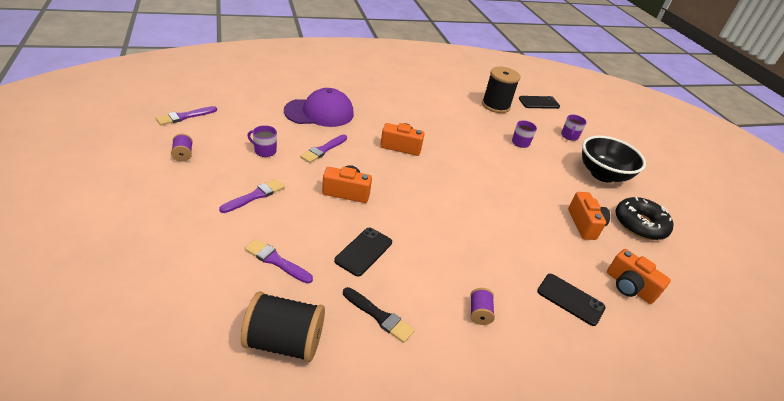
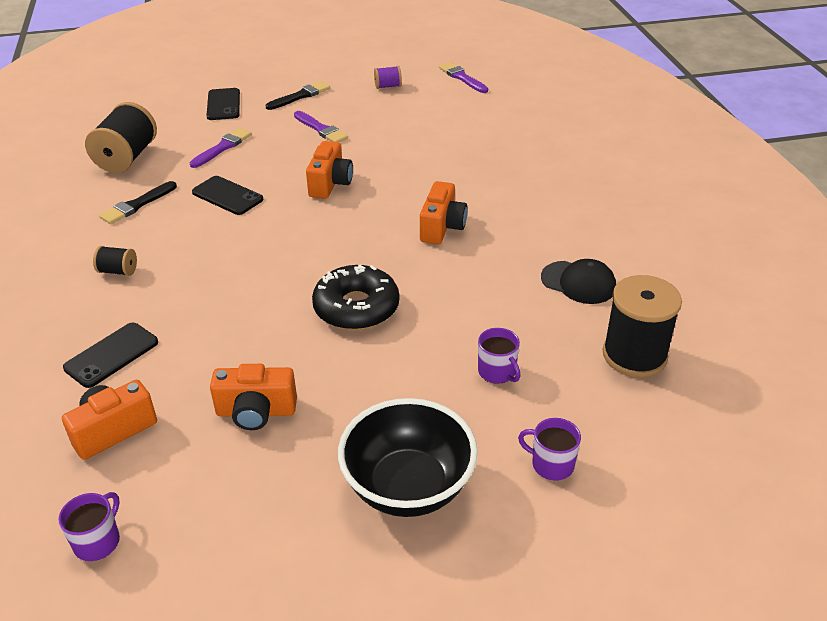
camera: 100 degrees right, 0 degrees up
purple mug [247,125,277,157] -> purple mug moved to [58,492,120,561]
purple cap [284,88,354,127] -> none
purple brush [300,135,347,163] -> none
purple spool [470,288,495,325] -> black spool [93,246,137,276]
black phone [519,96,560,109] -> black phone moved to [206,88,240,120]
black donut [616,197,674,240] -> black donut moved to [312,265,399,330]
none -> black brush [266,81,330,110]
none -> black cap [541,259,616,304]

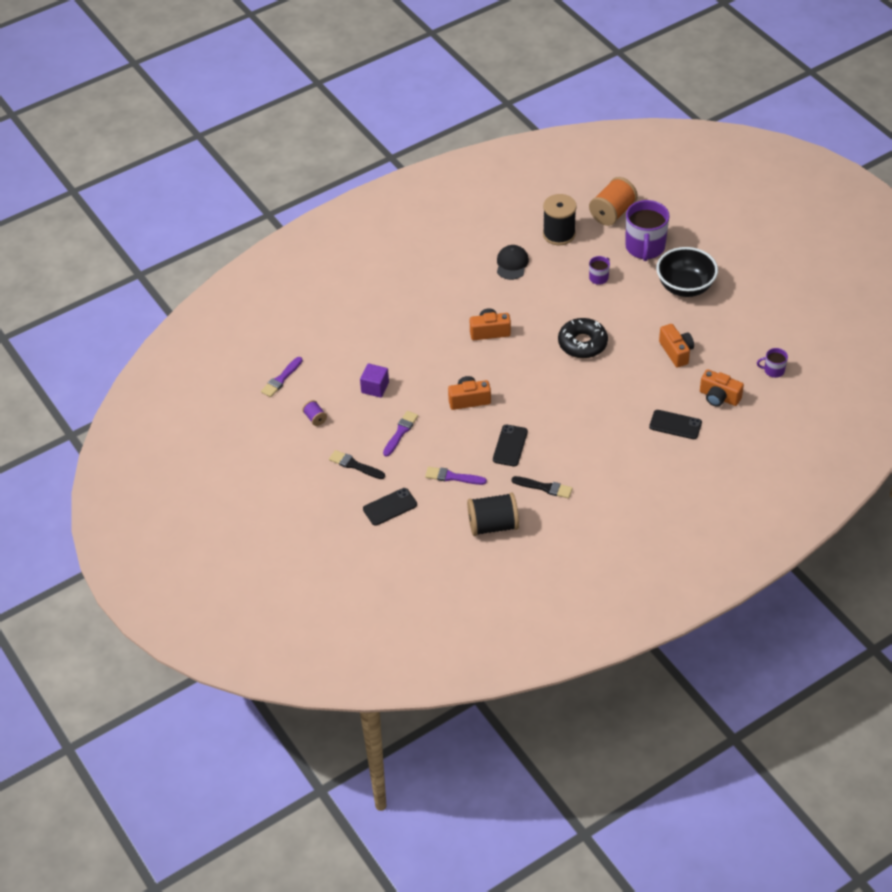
camera: 110 degrees left, 10 degrees up
black spool [93,246,137,276] -> none
purple mug [518,418,581,481] -> purple mug [625,200,669,261], size x2.09
none -> purple cube [360,363,389,398]
none -> orange spool [589,177,638,226]

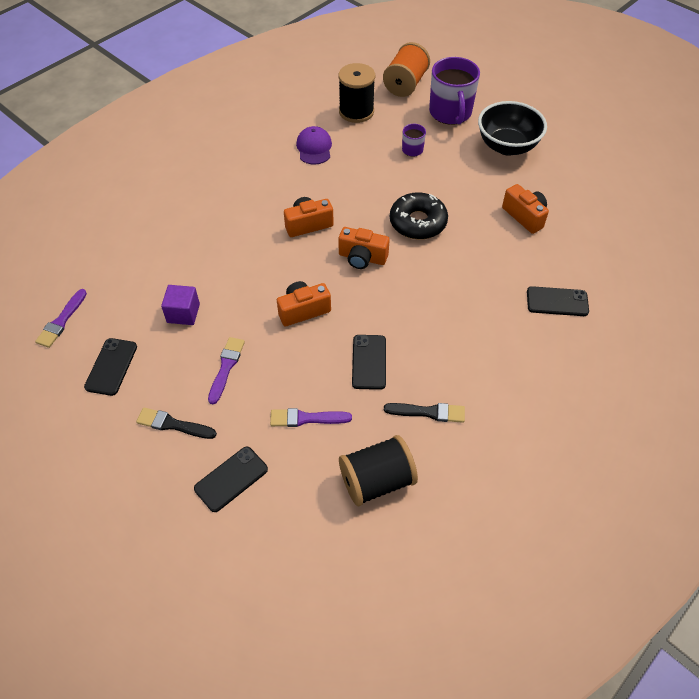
camera: 15 degrees left, 5 degrees up
purple spool [302,400,327,426] -> black phone [84,338,137,396]
black cap [497,245,529,280] -> purple cap [296,126,332,165]
orange camera [700,369,744,407] -> orange camera moved to [338,227,390,269]
purple mug [757,348,788,378] -> none

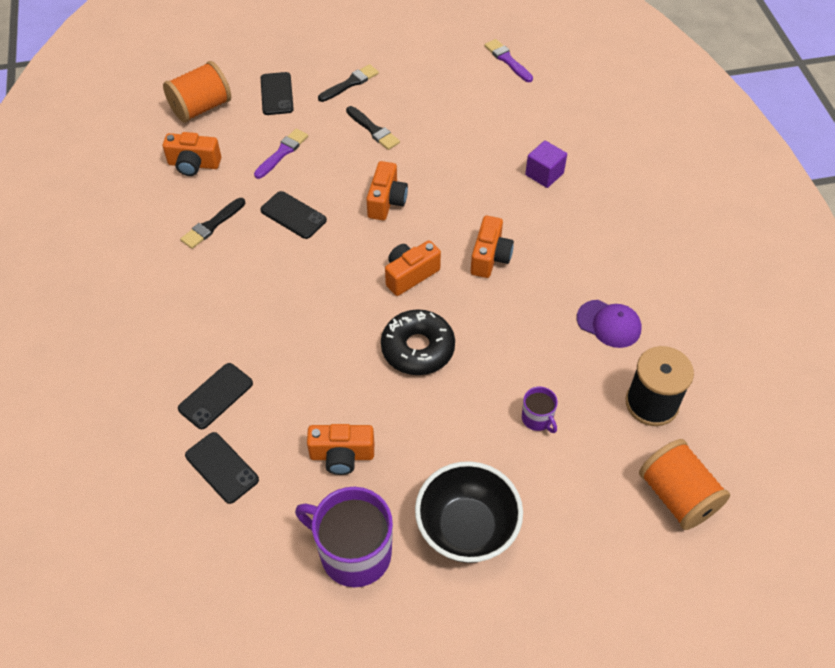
camera: 125 degrees right, 0 degrees up
black phone [84,338,137,396] -> black phone moved to [185,432,259,504]
purple cube [161,285,200,325] -> purple cube moved to [525,140,567,188]
purple brush [208,337,245,404] -> black brush [346,106,400,150]
black spool [339,435,418,506] -> orange camera [163,132,221,176]
purple mug [429,57,480,125] -> purple mug moved to [295,487,393,587]
none -> orange spool [163,61,231,123]

